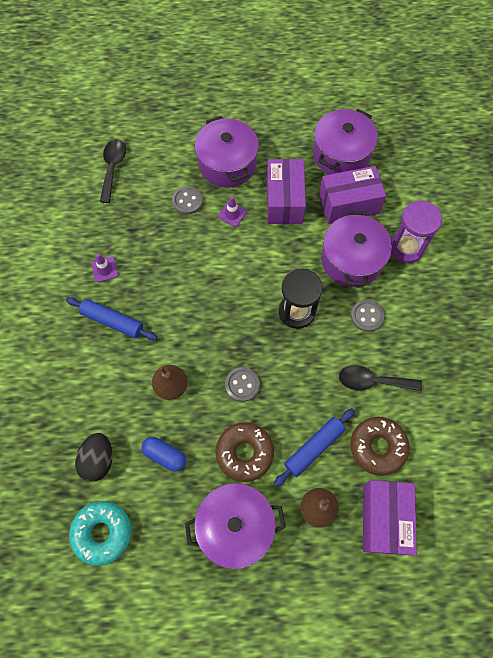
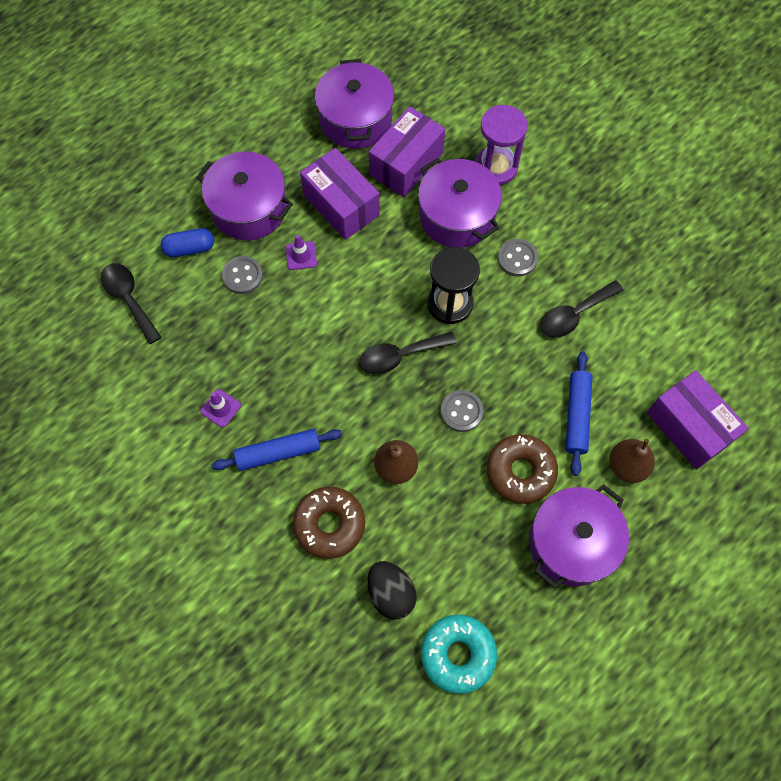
camera: 40 degrees left, 0 degrees up
blue capsule [141,437,186,472] -> blue capsule moved to [161,228,214,257]
brown donut [350,417,410,476] -> brown donut moved to [293,486,365,559]
none -> black spoon [359,332,457,374]

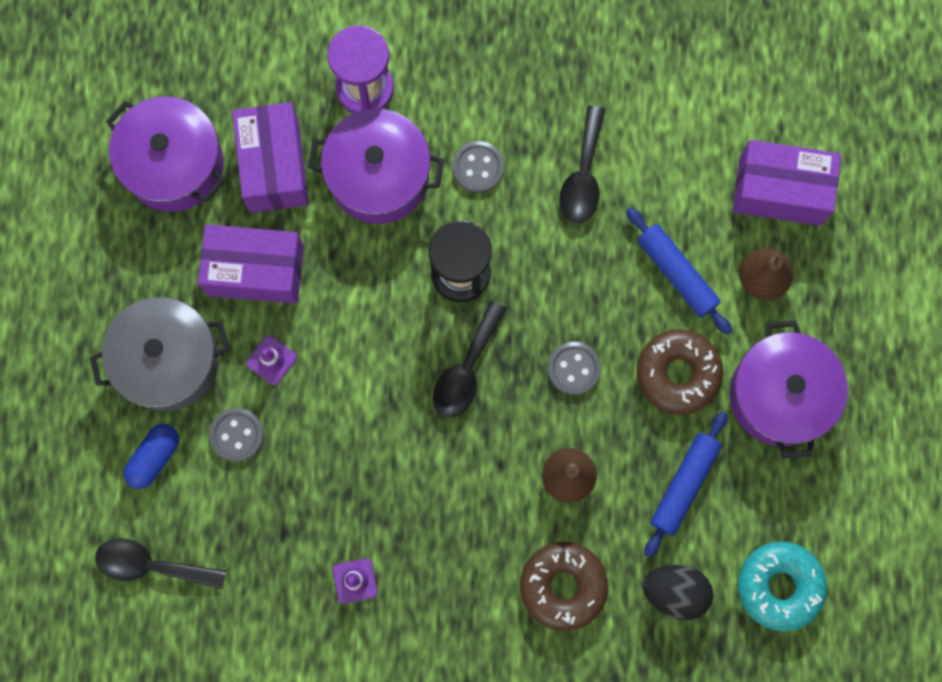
camera: 45 degrees left, 10 degrees up
purple pot [196,152,293,240] -> grey pot [90,297,229,411]
blue rolling pin [211,429,342,471] -> blue rolling pin moved to [645,411,727,558]

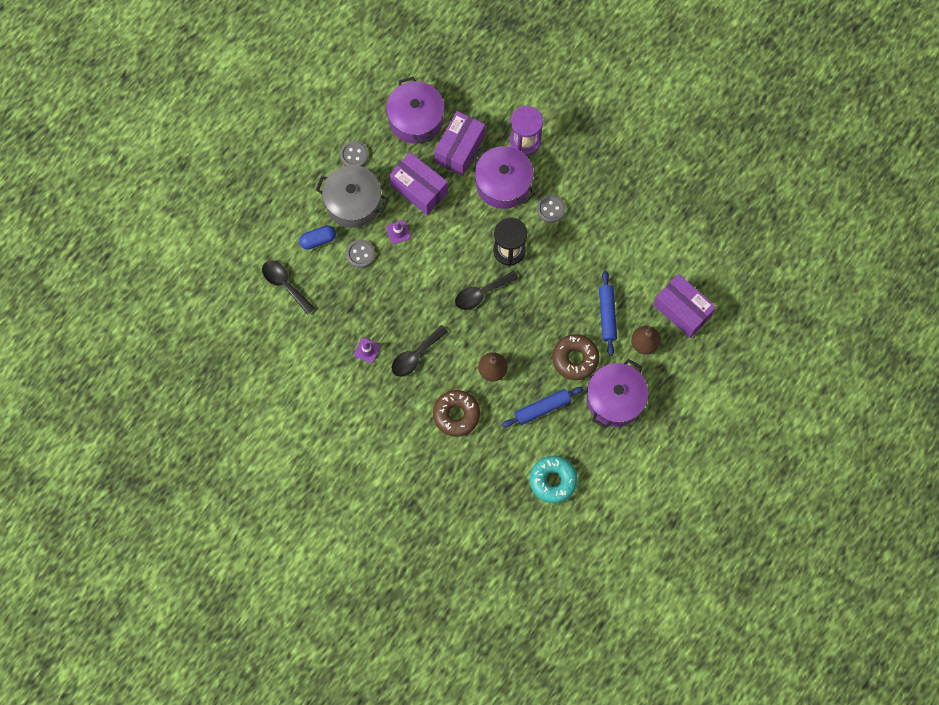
camera: 35 degrees right, 5 degrees down
grey button [548,342,601,395] -> grey button moved to [340,141,368,166]
black spoon [559,105,605,223] -> black spoon moved to [392,325,448,377]
black egg [642,565,713,620] -> none

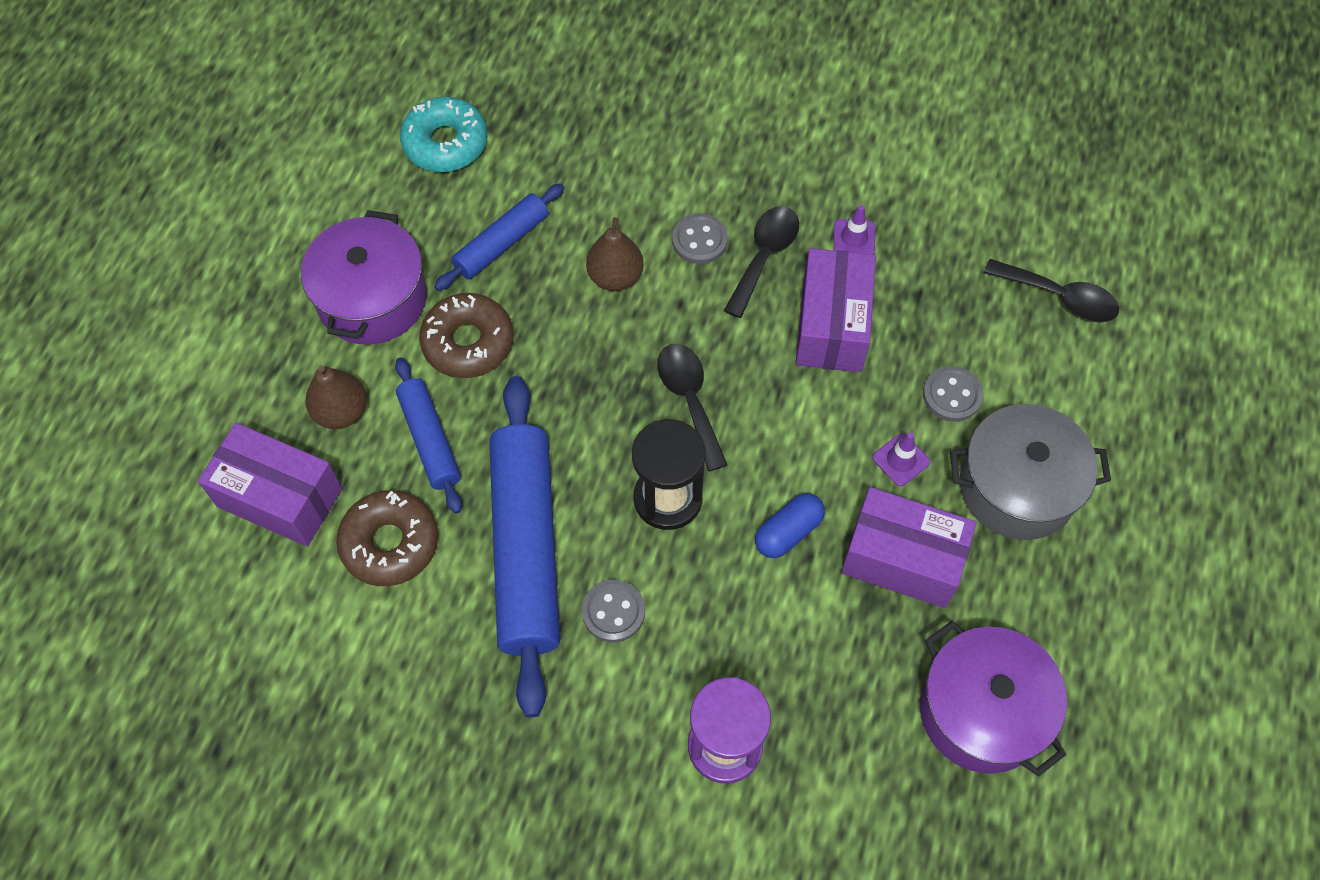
camera: 160 degrees right, 10 degrees down
blue capsule [299,225,336,250] -> blue capsule moved to [755,493,825,558]
grey button [340,141,368,166] -> grey button moved to [672,213,728,264]
brown donut [433,390,480,437] -> brown donut moved to [336,490,438,586]
purple box [434,111,485,176] -> purple box moved to [796,248,876,372]
black spoon [455,271,519,310] -> black spoon turned 60 degrees counterclockwise [657,344,727,471]
purple pot [473,146,535,209] -> none
none -> blue rolling pin [489,376,560,718]

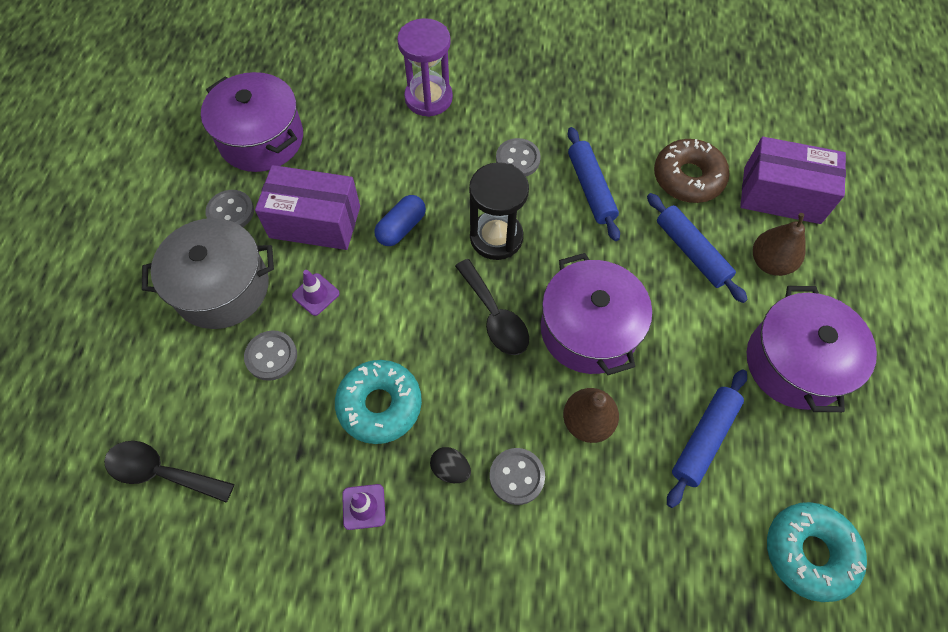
camera: 170 degrees right, 0 degrees up
brown donut [419,293,513,378] -> none
blue rolling pin [489,376,560,718] -> blue rolling pin [567,127,620,241], size x0.53
black spoon [724,206,799,318] -> black egg [430,447,471,483]
purple box [796,248,876,372] -> turquoise donut [335,360,422,444]
none -> grey button [205,190,254,227]
none -> purple pot [541,253,652,375]

